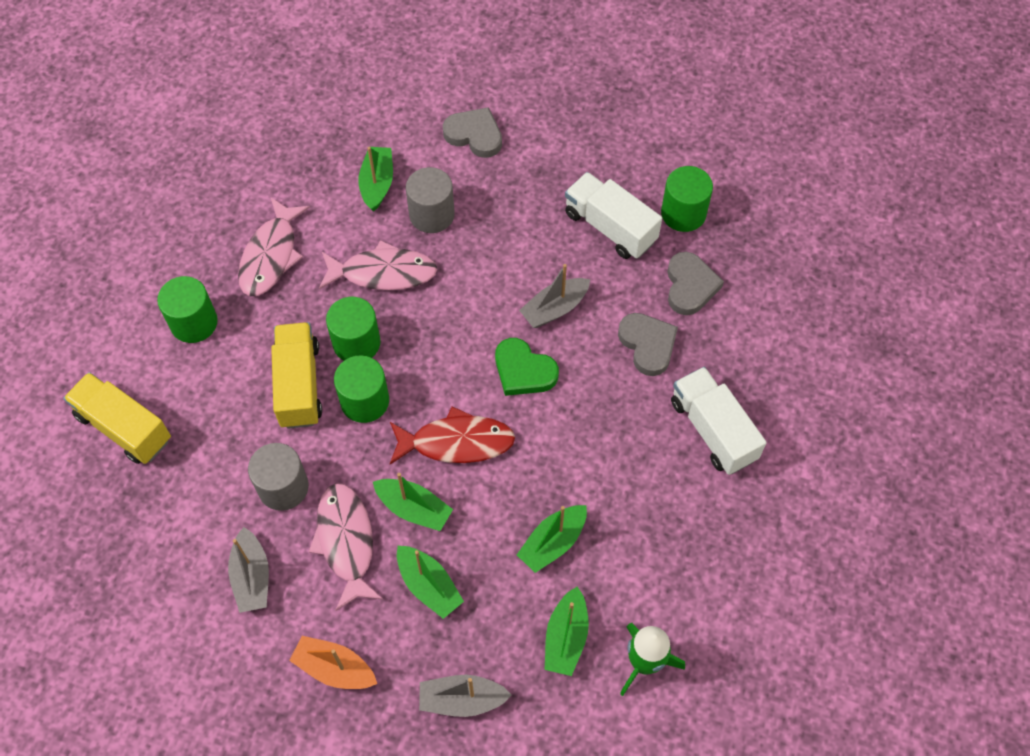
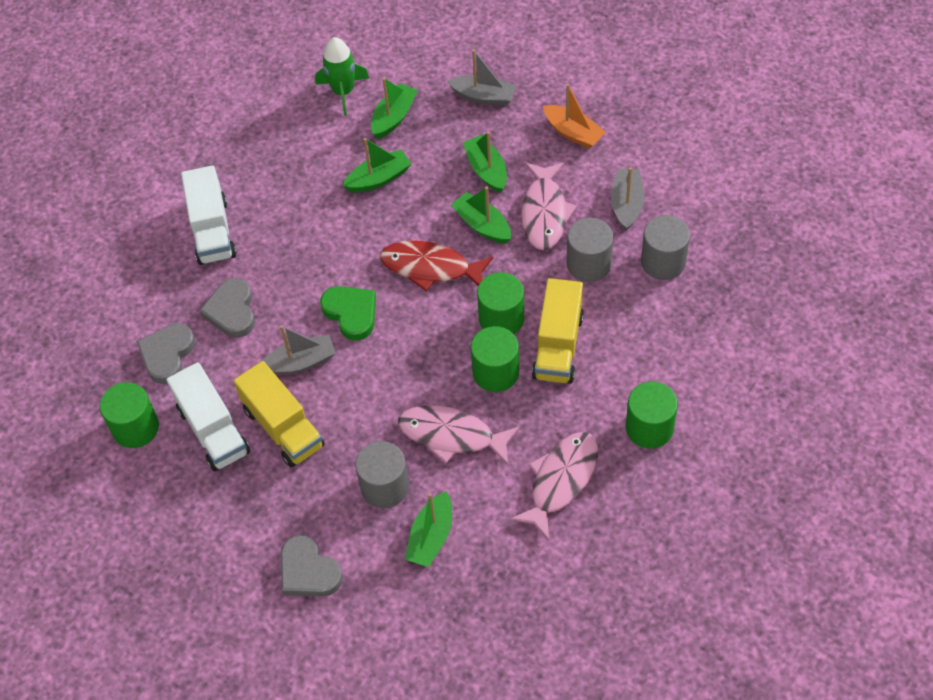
camera: 160 degrees left, 5 degrees down
yellow truck [63,372,171,464] -> yellow truck moved to [234,361,325,467]
none -> grey cylinder [641,215,690,280]

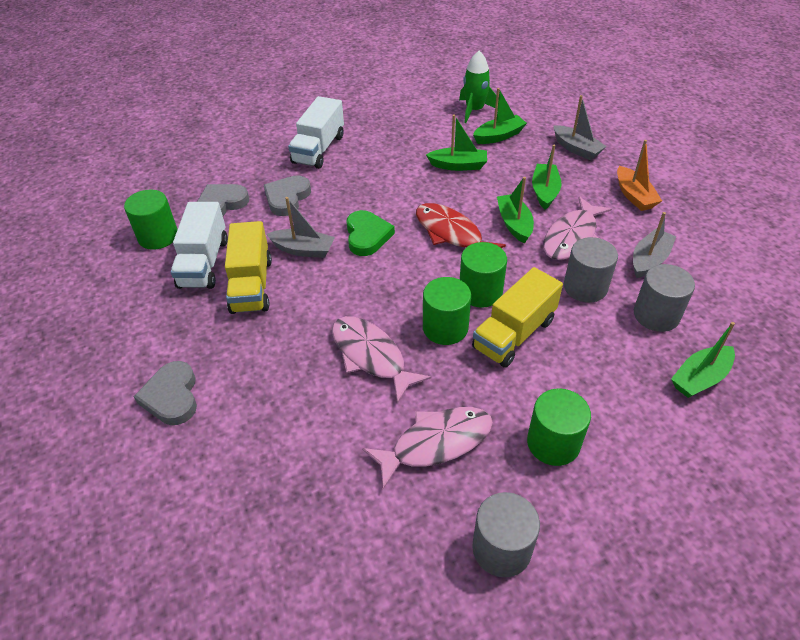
camera: 30 degrees right, 10 degrees down
grey cylinder [355,441,409,508] -> grey cylinder moved to [472,492,540,578]
green boat [405,491,452,567] -> green boat moved to [671,322,735,398]

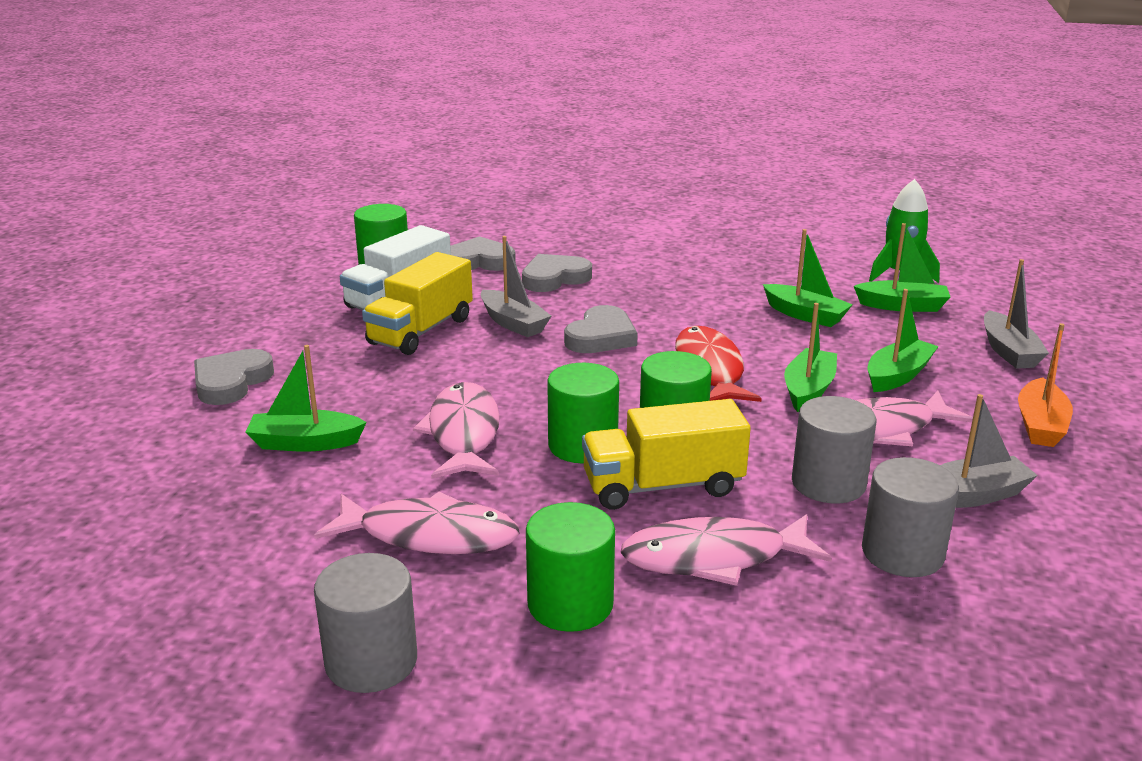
camera: 35 degrees right, 20 degrees down
white truck [288,96,344,169] -> none
green heart [346,210,395,256] -> grey heart [564,305,638,353]
green boat [671,322,735,398] -> green boat moved to [245,345,367,452]
none -> pink fish [620,514,832,586]

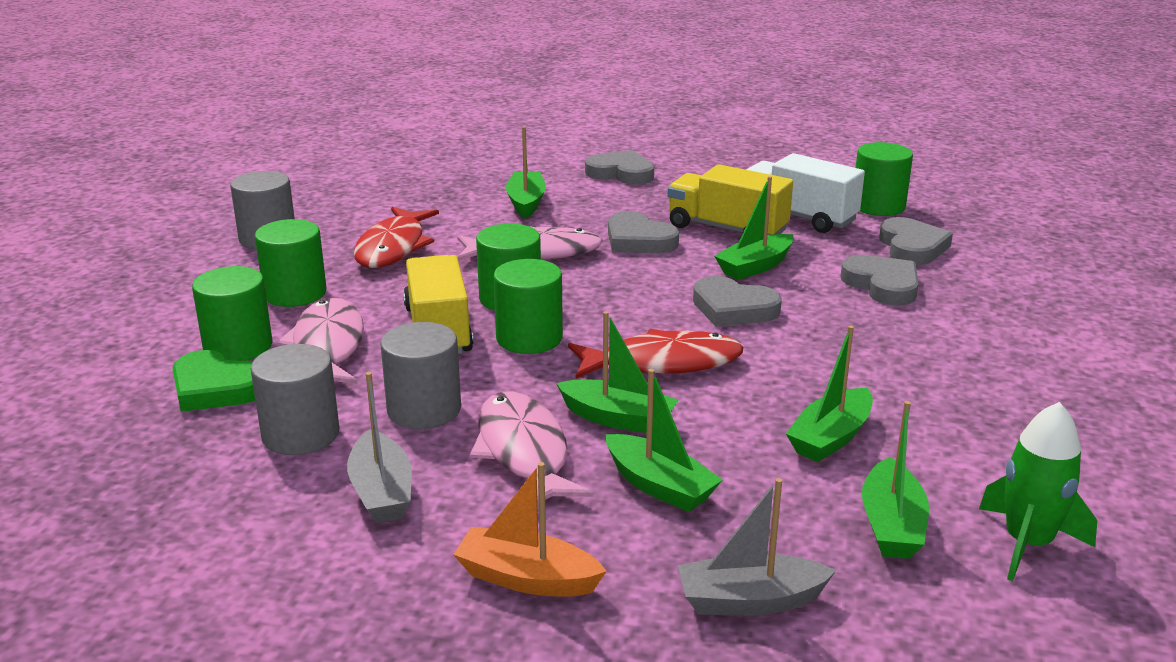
camera: 90 degrees right, 0 degrees up
pink fish [314,492,520,554] -> red fish [353,207,439,268]
grey boat [481,236,551,337] -> green boat [714,176,794,280]
none -> green heart [172,350,255,412]
none -> green cylinder [192,266,273,361]
none -> grey heart [608,211,679,253]

